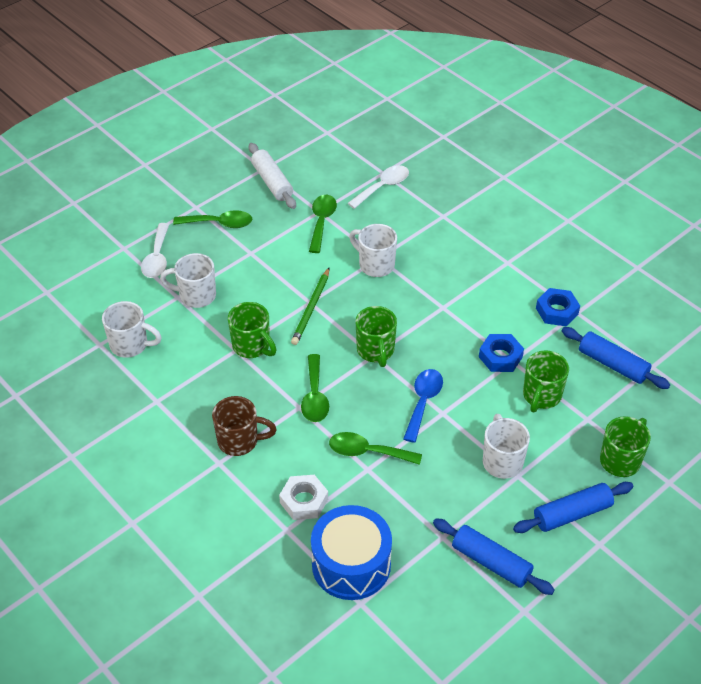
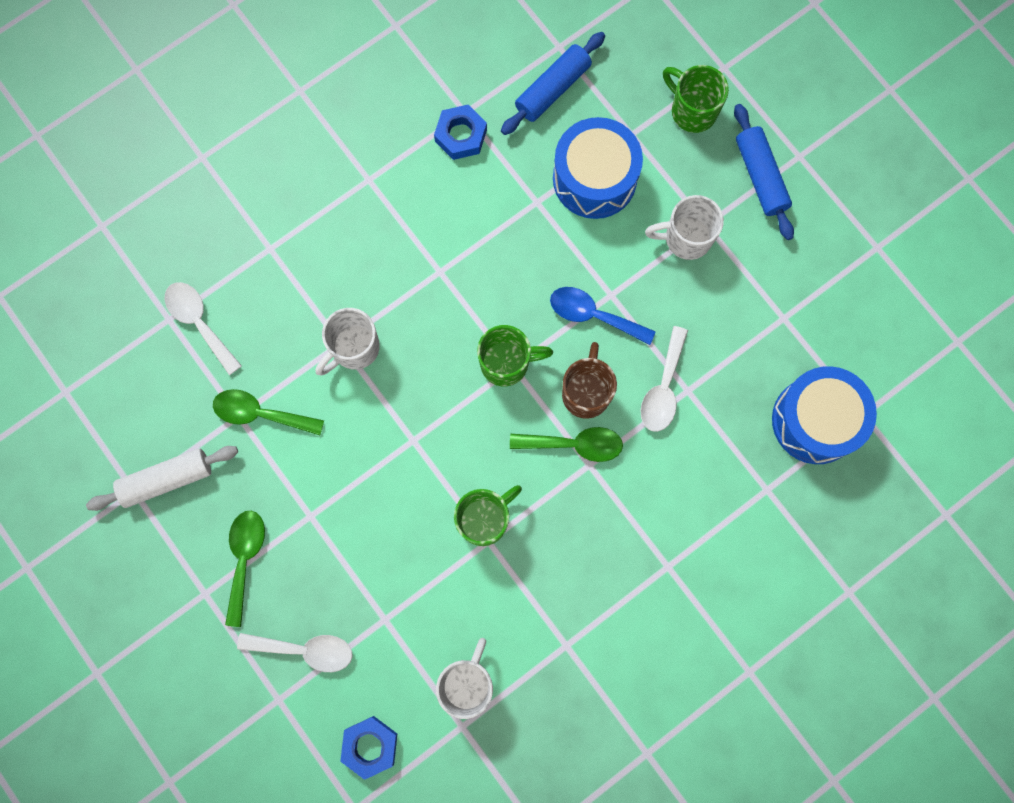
camera: 85 degrees left, 30 degrees up
white mug [160,253,216,308] -> none
brown mug [212,396,277,456] -> brown mug moved to [562,342,617,419]
white nut [279,475,328,520] -> none
green pencil [291,268,329,345] -> none
green spoon [329,432,422,465] -> white spoon [640,326,688,432]
blue rolling pin [433,518,555,595] -> none
blue nut [479,334,524,372] -> blue nut moved to [340,716,397,780]
green mug [523,351,569,412] -> blue drum [553,117,643,219]

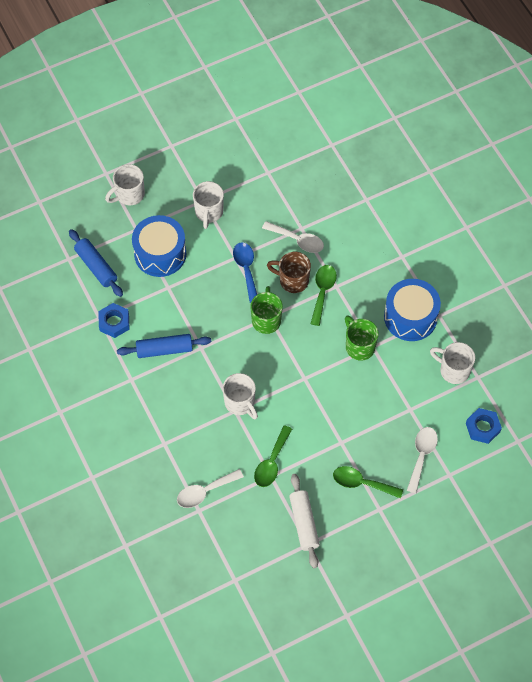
camera: 80 degrees left, 15 degrees down
blue spoon [550,287,656,345] -> blue spoon turned 135 degrees clockwise [233,243,257,303]
green mug [663,65,729,133] -> white mug [105,164,145,205]
blue rolling pin [734,104,794,240] -> blue rolling pin moved to [117,334,211,358]
blue drum [772,366,877,464] -> blue drum moved to [384,279,441,341]

